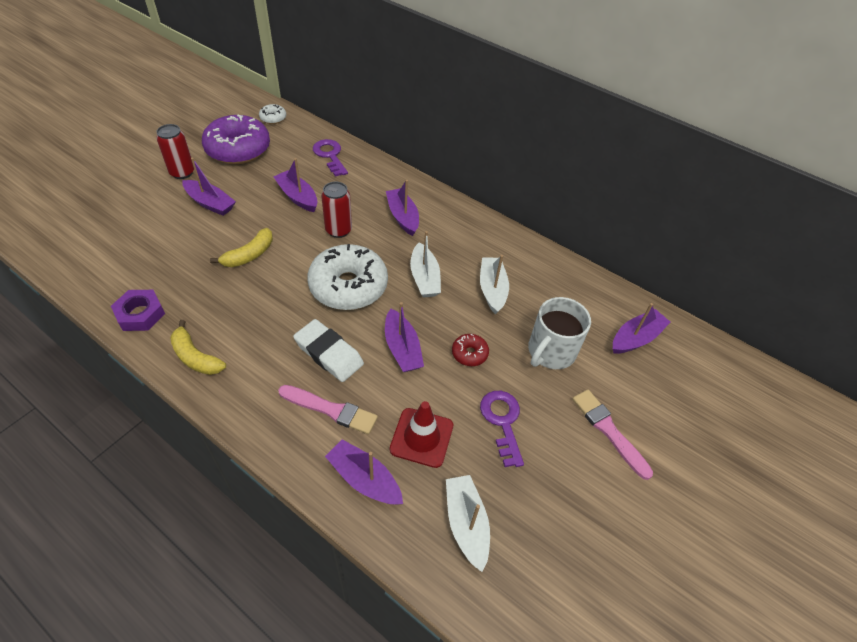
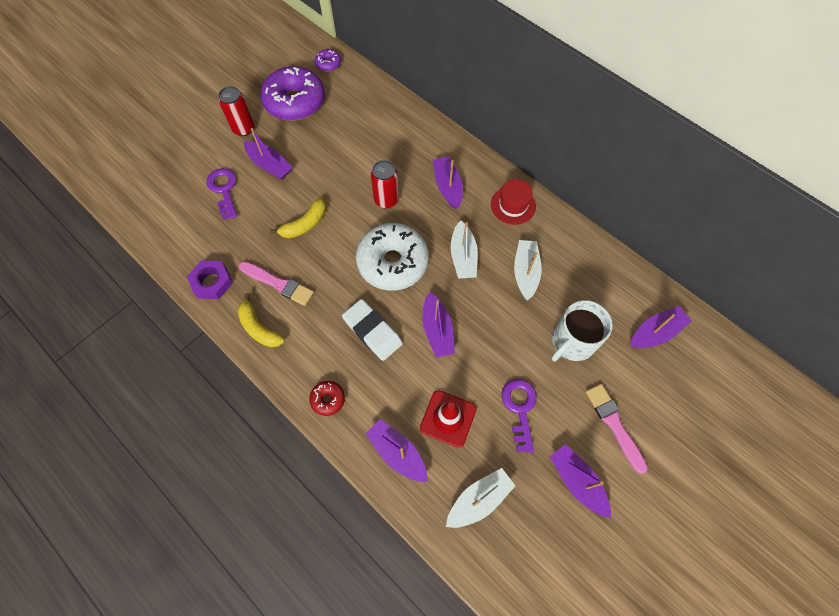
camera: 10 degrees right, 15 degrees up
white donut [259,104,286,124] -> purple donut [315,49,341,71]
purple boat [273,158,317,212] -> purple boat moved to [550,444,611,518]
pink brush [278,385,378,435] -> pink brush moved to [239,261,314,306]
purple key [313,139,348,177] -> purple key moved to [206,168,237,220]
white boat [446,475,490,572] -> white boat turned 60 degrees clockwise [446,468,515,528]
red donut [452,334,489,366] -> red donut moved to [309,381,345,416]
none -> red hat [491,179,536,225]

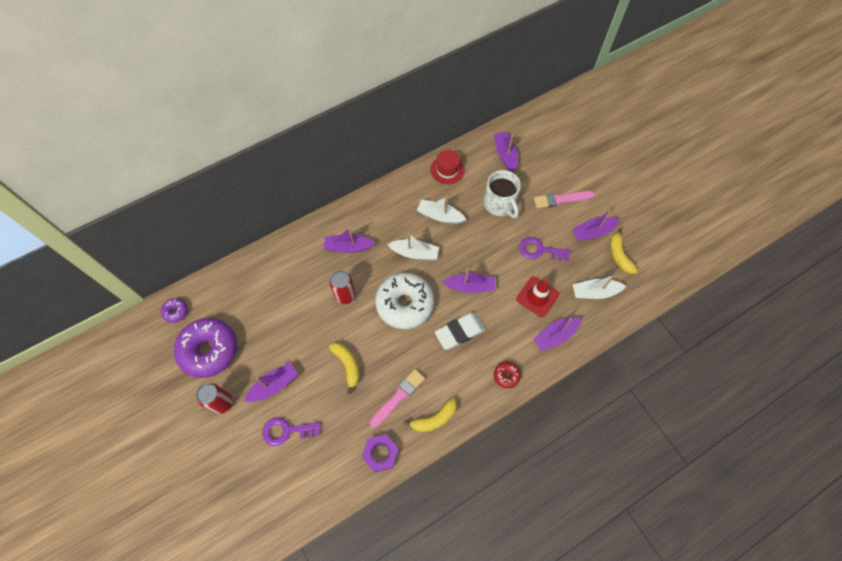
camera: 75 degrees left, 0 degrees up
white boat [446,468,515,528] -> white boat turned 75 degrees counterclockwise [573,274,626,299]
red hat [491,179,536,225] -> red hat moved to [430,150,465,185]
none -> yellow banana [610,228,638,274]

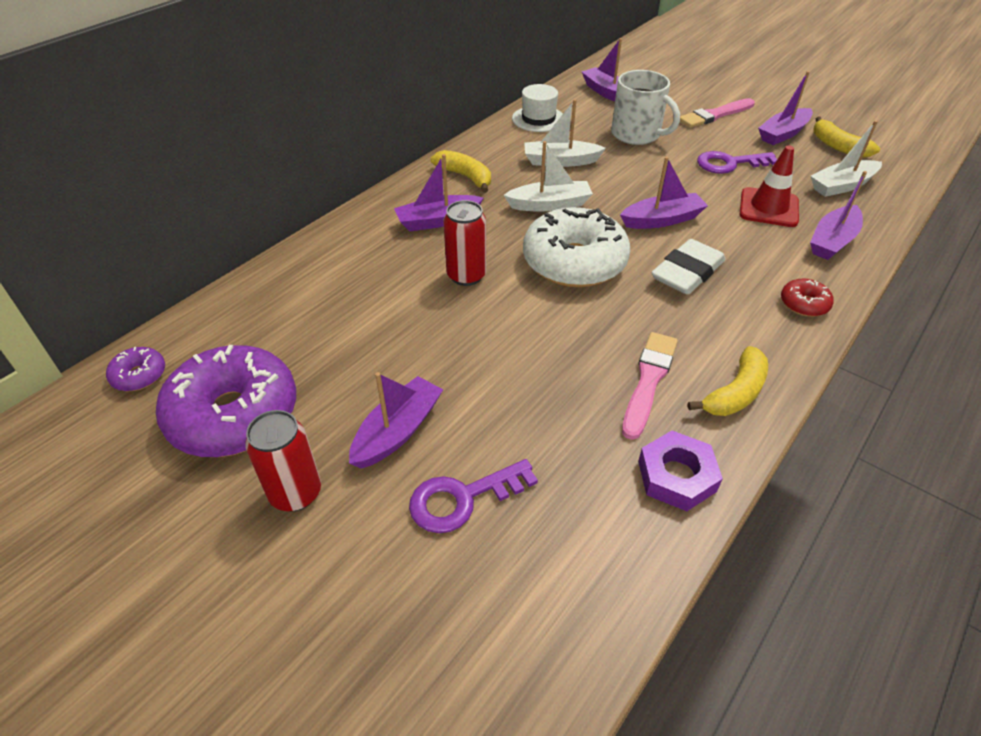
camera: 20 degrees left, 20 degrees down
yellow banana [329,342,359,394] -> yellow banana moved to [431,150,491,193]
red hat [430,150,465,185] -> white hat [512,84,563,132]

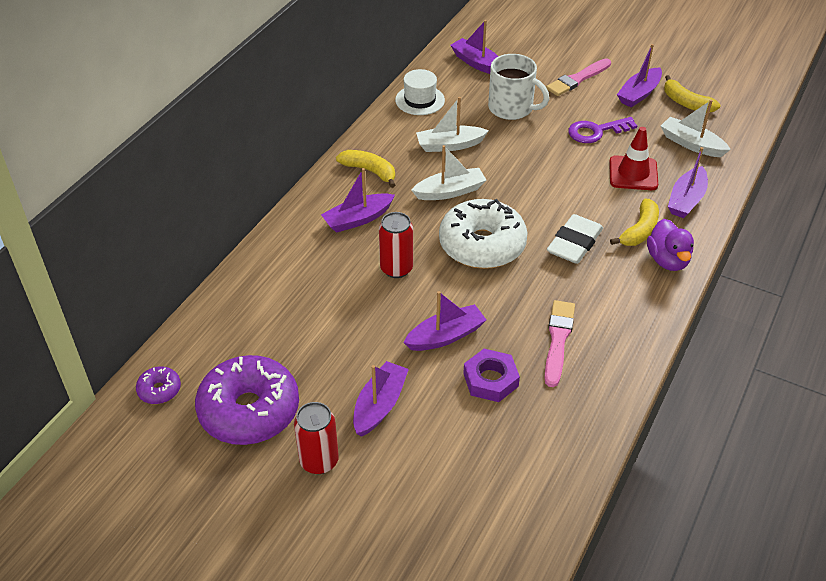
camera: 10 degrees left, 0 degrees up
purple key [409,459,538,533] -> none
purple boat [620,157,708,229] -> purple boat moved to [403,291,486,351]
purple nut [638,431,723,511] -> purple nut moved to [463,349,520,402]
yellow banana [688,346,768,416] -> yellow banana moved to [610,198,659,246]
red donut [781,278,834,317] -> purple duck [647,219,694,271]
white boat [811,120,882,197] -> white boat turned 75 degrees clockwise [661,100,731,157]

